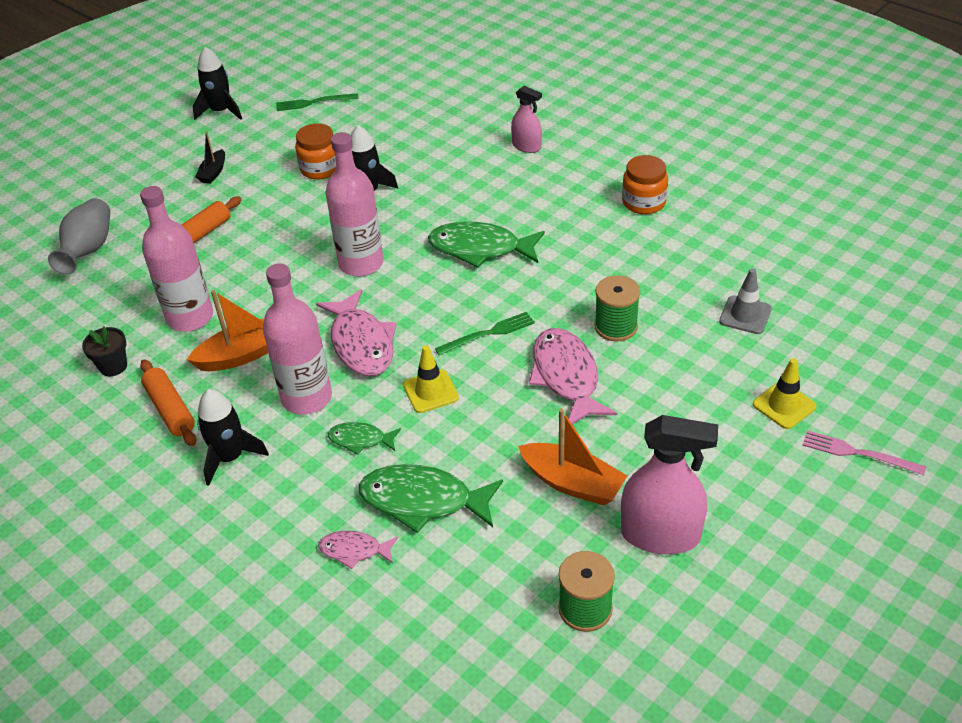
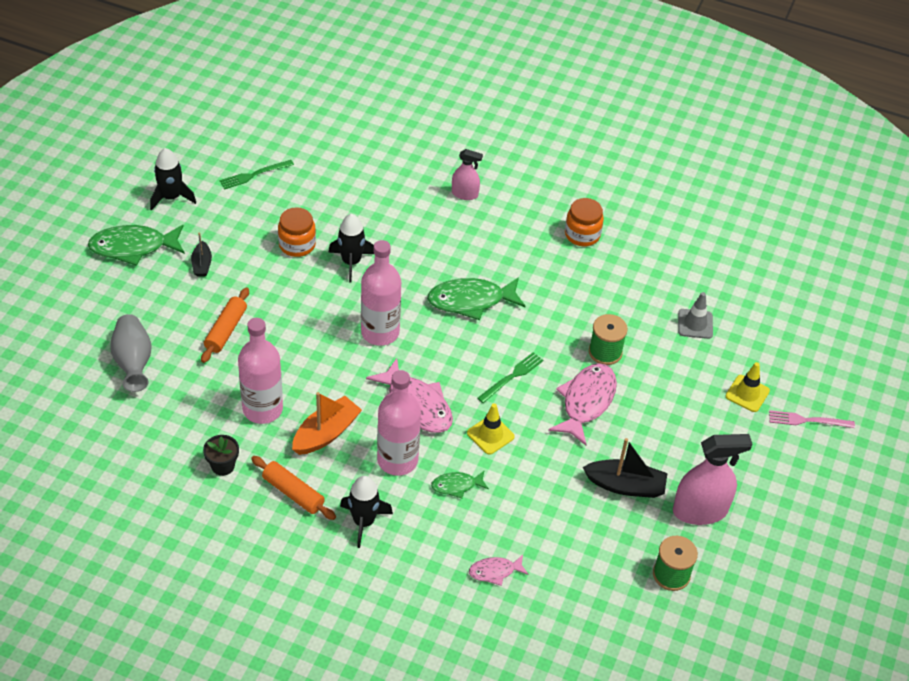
camera: 25 degrees left, 5 degrees up
green fish [359,464,503,533] -> green fish moved to [88,225,185,266]
orange boat [518,409,627,506] -> black boat [583,438,667,498]
pink fish [529,328,617,424] -> pink fish turned 60 degrees clockwise [548,363,617,446]

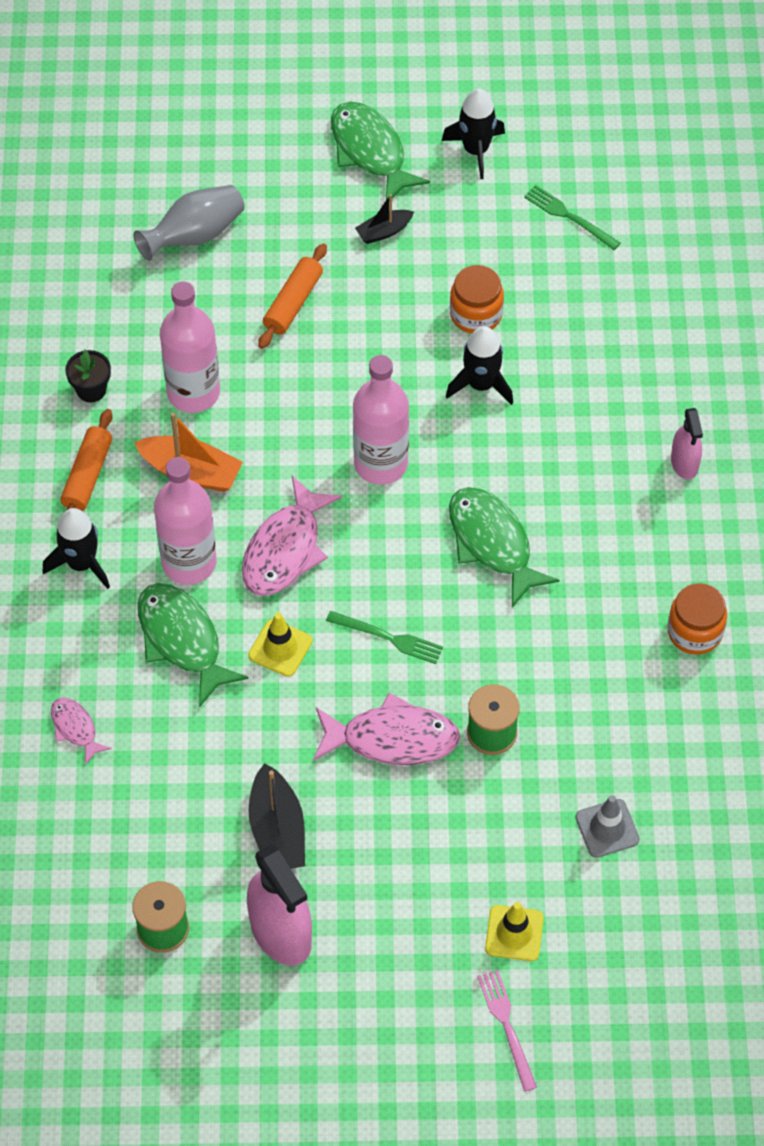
camera: 70 degrees right, 10 degrees up
orange rolling pin [201,287,249,363] -> orange rolling pin turned 60 degrees counterclockwise [258,243,327,349]
green fish [431,471,489,499] -> green fish [138,583,249,708], size x1.87

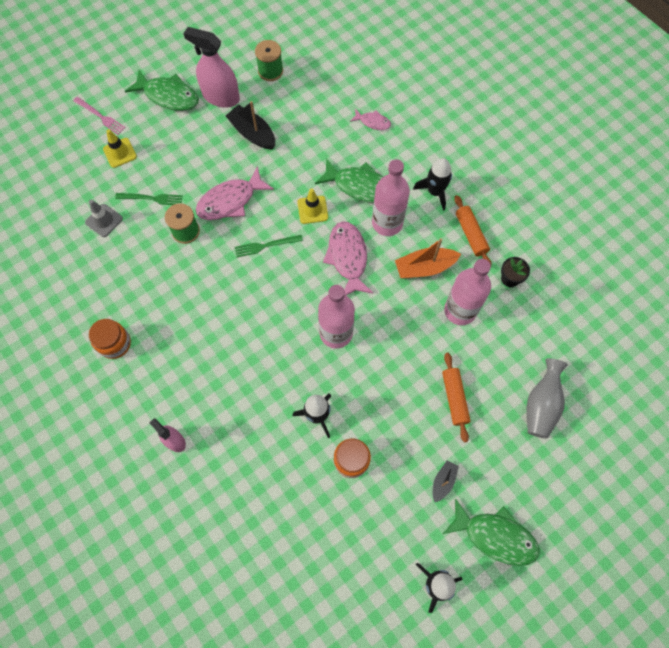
camera: 145 degrees right, 10 degrees up
green fish [449,487,560,608] -> green fish moved to [124,70,199,111]
green fork [524,185,620,250] -> green fork moved to [115,193,183,205]

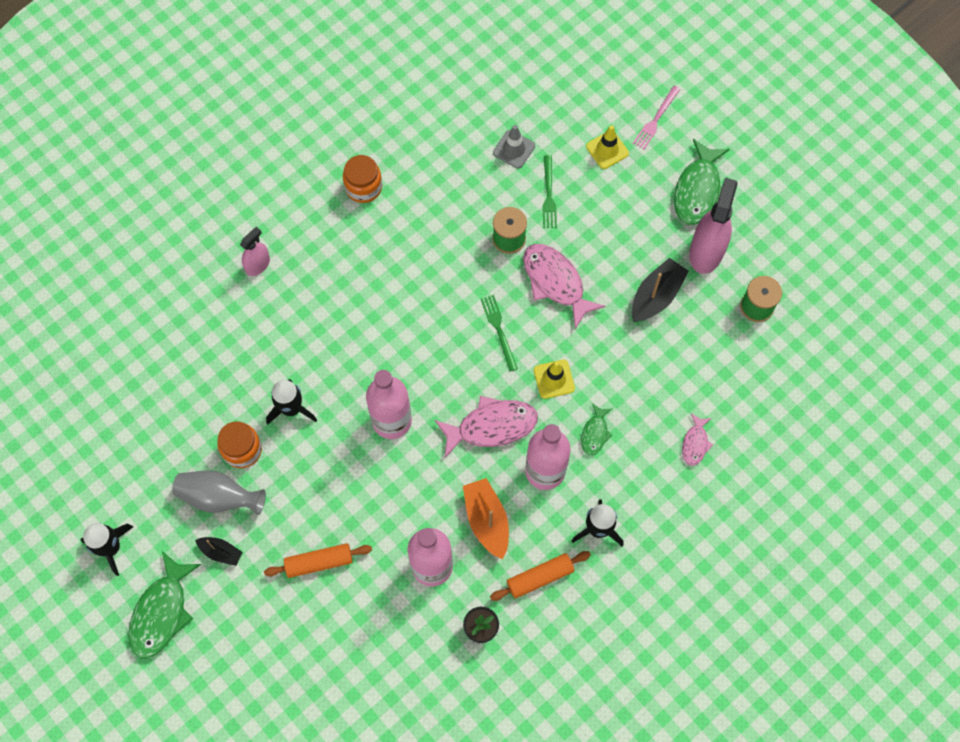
camera: 85 degrees right, 0 degrees up
green fish [315,158,383,203] -> green fish [581,403,613,455], size x0.53
grey vase [527,358,568,439] -> grey vase moved to [172,471,266,515]

